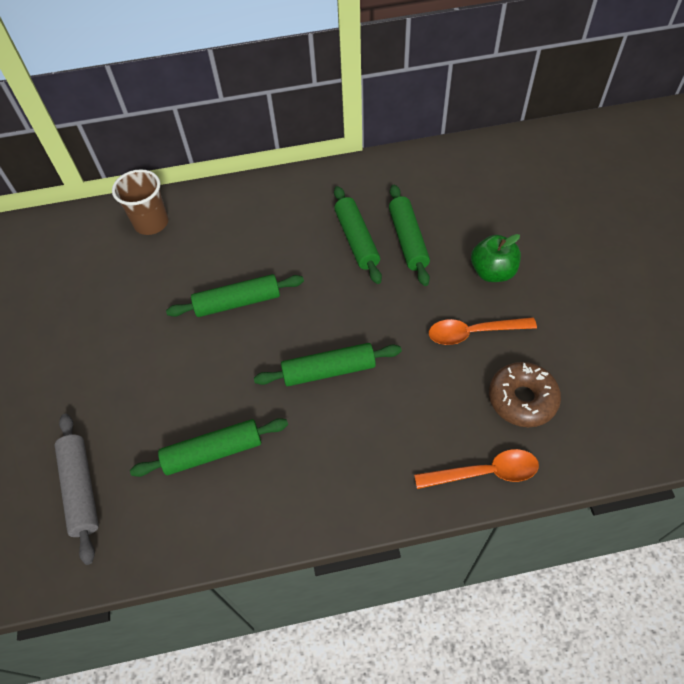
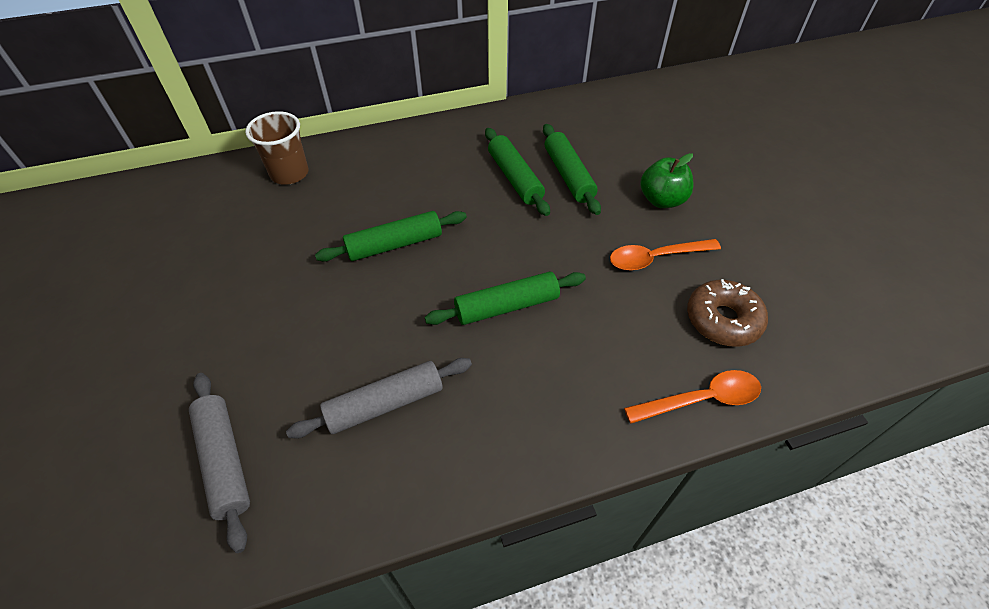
camera: 10 degrees left, 5 degrees down
green rolling pin [130,418,288,477] -> grey rolling pin [286,358,472,438]

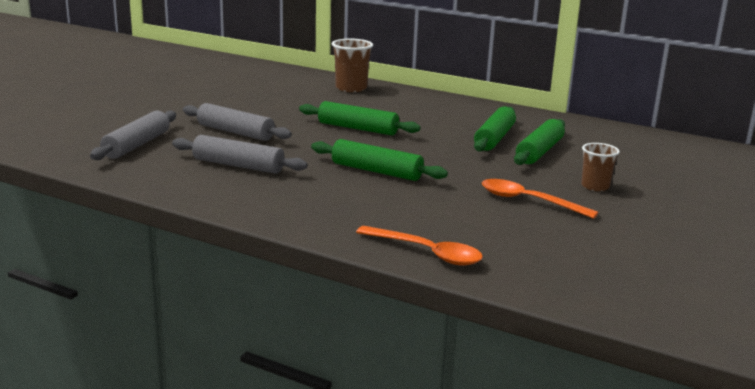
camera: 45 degrees right, 30 degrees down
green apple [640,153,693,208] -> brown cup [581,143,620,191]
brown donut [687,279,768,347] -> none
none -> grey rolling pin [183,103,292,141]

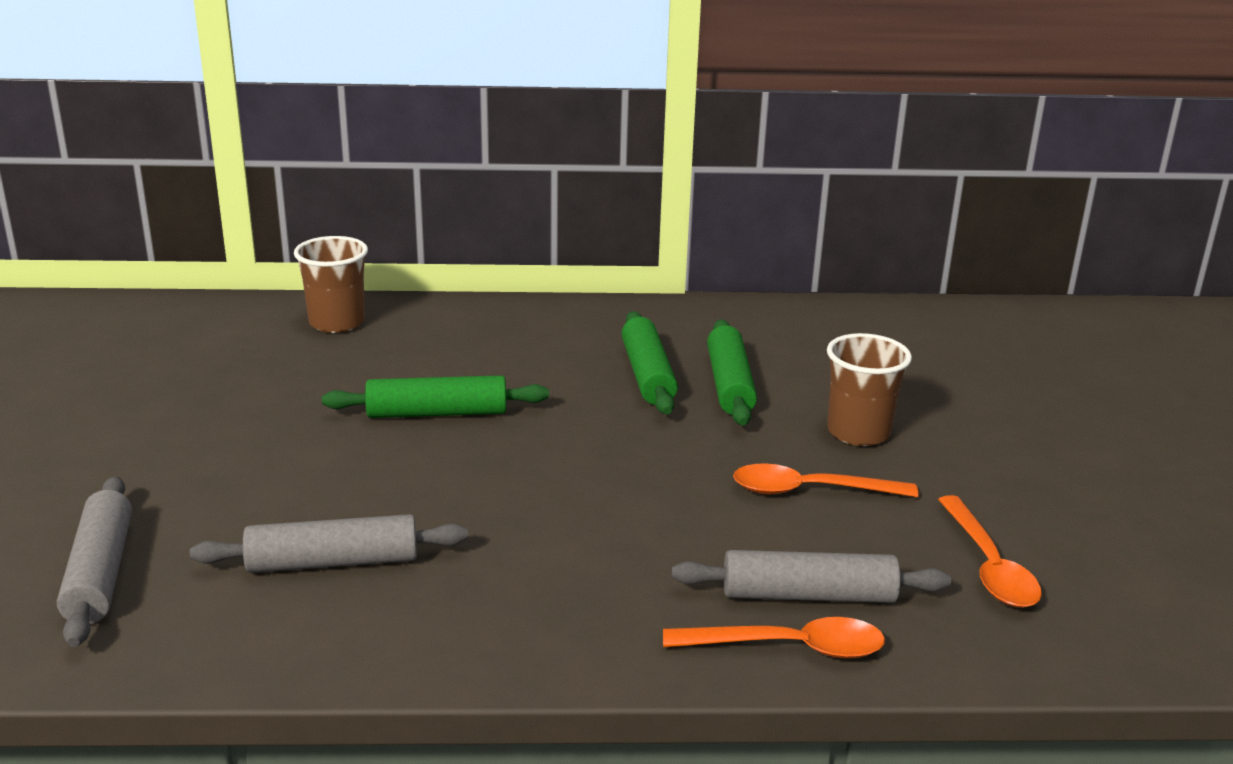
camera: 30 degrees left, 5 degrees up
grey rolling pin [183,103,292,141] -> grey rolling pin moved to [672,550,951,603]
green rolling pin [311,139,448,181] -> none
brown cup [581,143,620,191] -> brown cup [827,333,912,446], size x1.52
none -> orange spoon [938,495,1042,608]

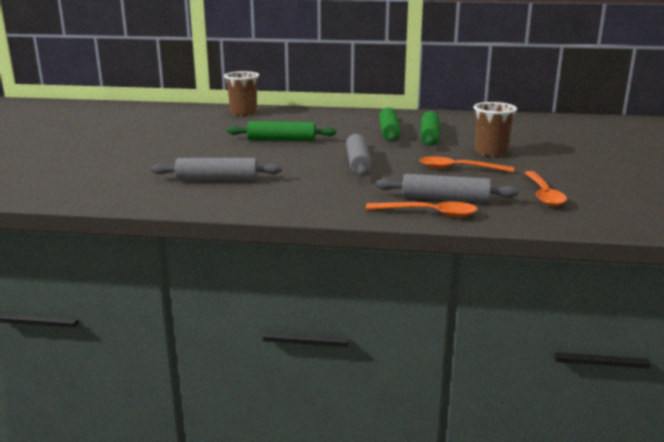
camera: 10 degrees right, 5 degrees down
grey rolling pin [57,476,132,647] -> grey rolling pin moved to [346,134,372,177]

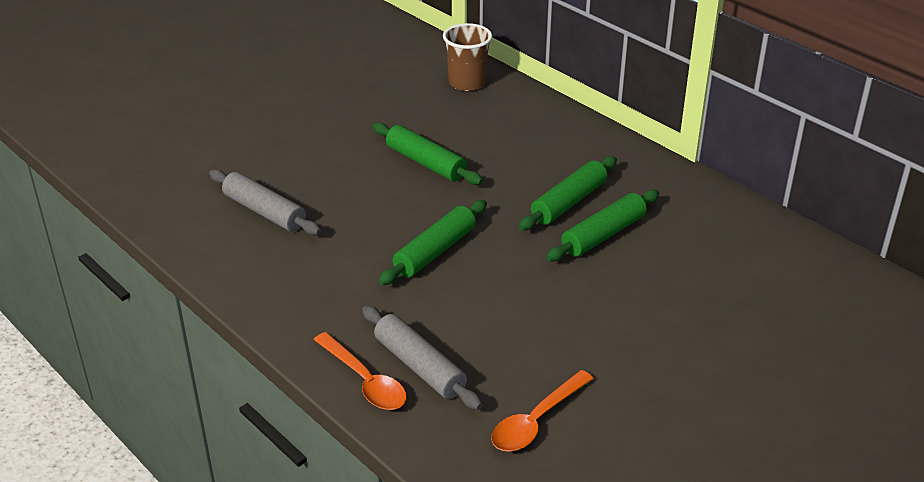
camera: 40 degrees right, 15 degrees up
grey rolling pin [346,134,372,177] -> green rolling pin [379,200,487,285]
orange spoon [419,156,514,172] -> none
brown cup [474,102,517,157] -> none

